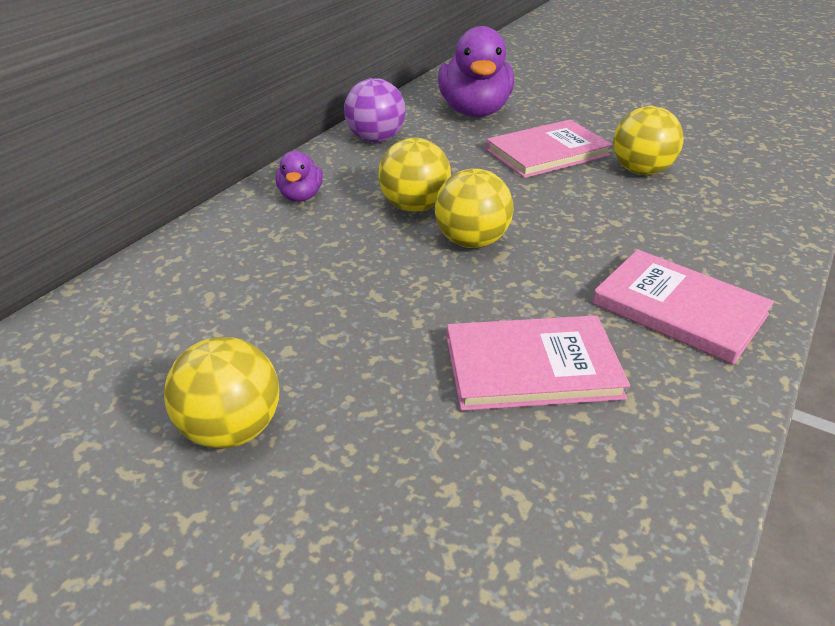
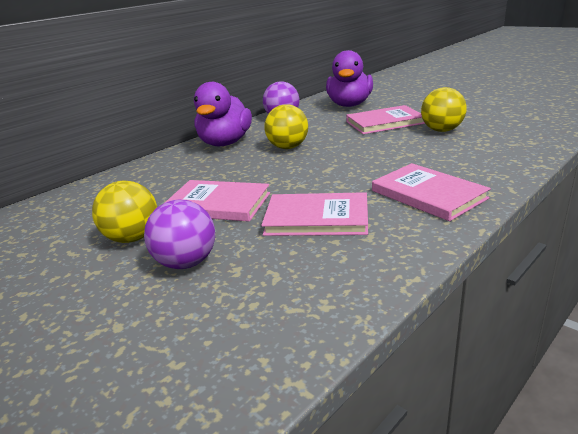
camera: 15 degrees right, 10 degrees down
purple duck [276,151,323,202] -> purple duck [194,82,252,146], size x2.01
yellow ball [434,168,514,248] -> none
none -> purple ball [144,200,215,269]
none -> pink book [165,180,270,222]

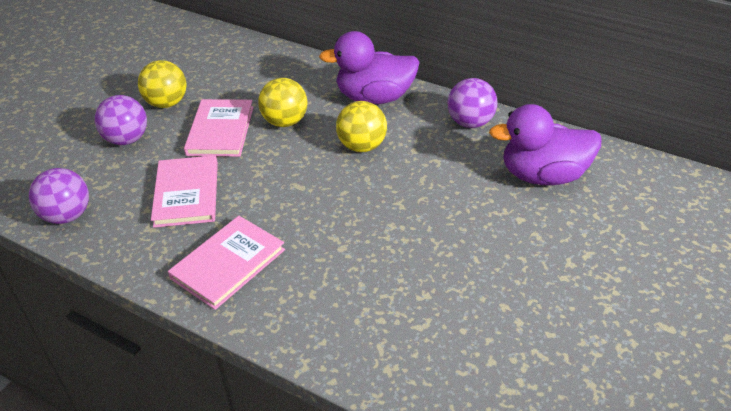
camera: 75 degrees right, 15 degrees up
pink book [346,105,425,134] -> none
yellow ball [421,87,467,132] -> yellow ball moved to [258,78,308,127]
none -> purple ball [29,168,89,224]

